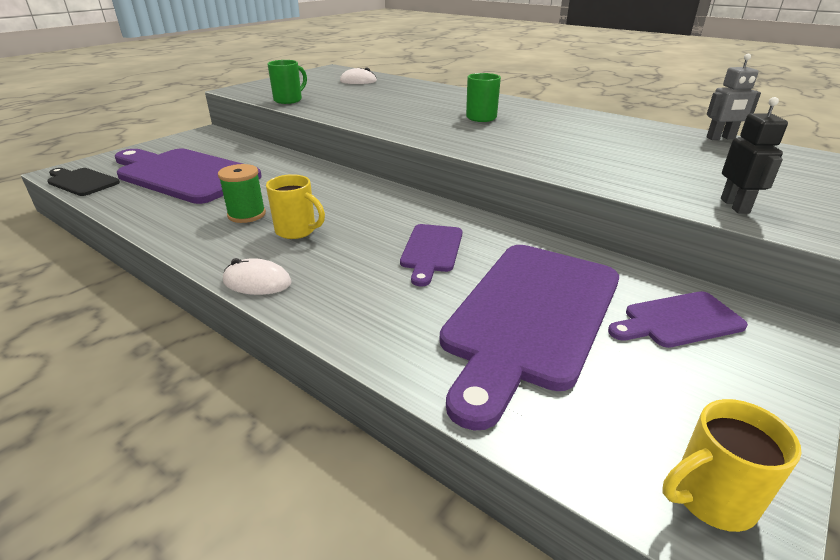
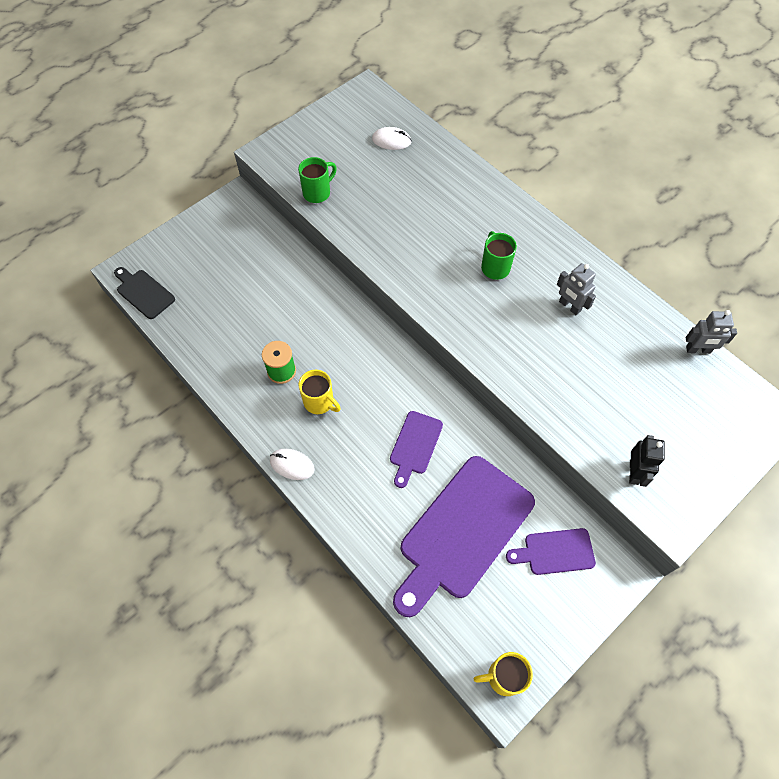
camera: 10 degrees right, 30 degrees up
purple cutting board [115,149,262,204] -> none
none -> grey robot [557,263,596,315]

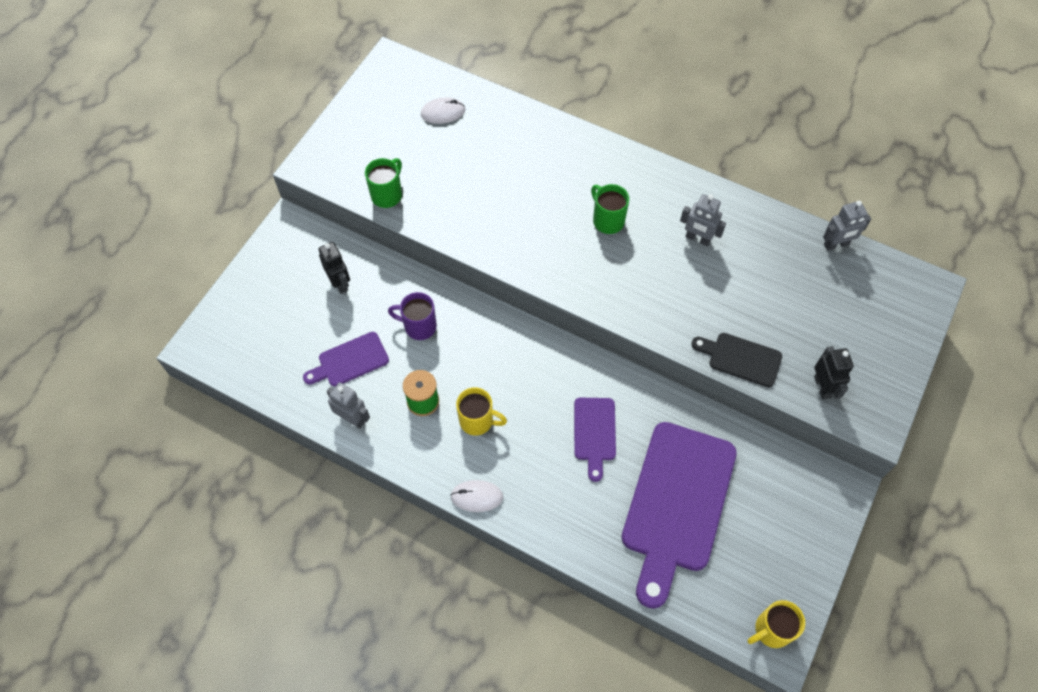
camera: 20 degrees left, 0 degrees up
black cutting board [114,267,175,319] -> black cutting board moved to [691,333,782,387]
purple cutting board [506,528,596,575] -> purple cutting board moved to [303,332,389,386]
none -> black robot [319,242,350,294]
none -> grey robot [327,382,370,428]
none -> purple mug [388,292,437,340]

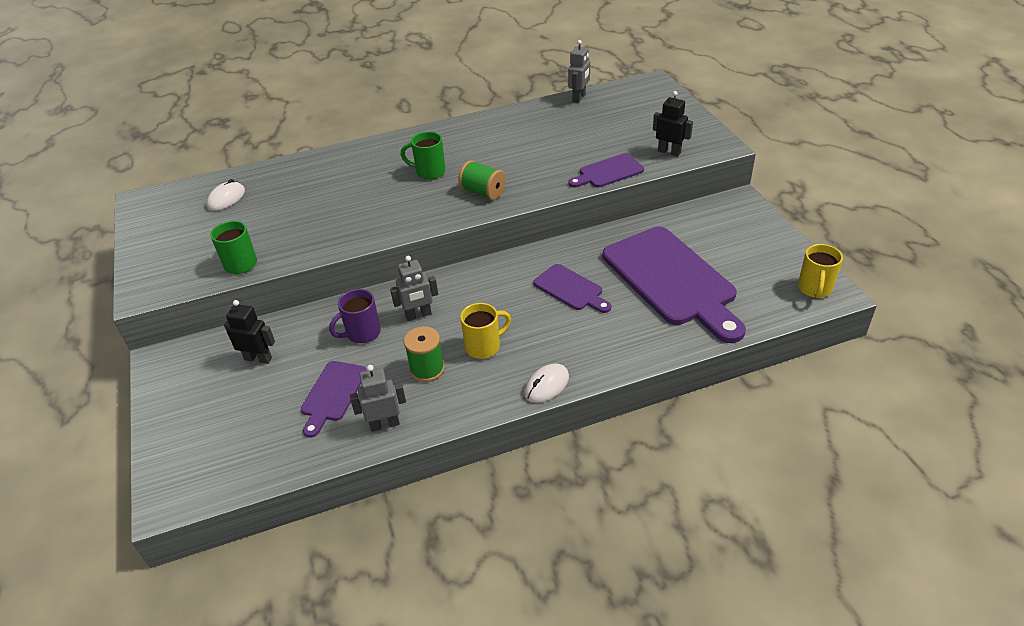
camera: 45 degrees left, 20 degrees down
grey robot [680,194,726,246] -> grey robot moved to [390,256,438,321]
black cutting board [691,333,782,387] -> purple cutting board [568,153,644,188]
none -> green spool [458,160,506,200]

